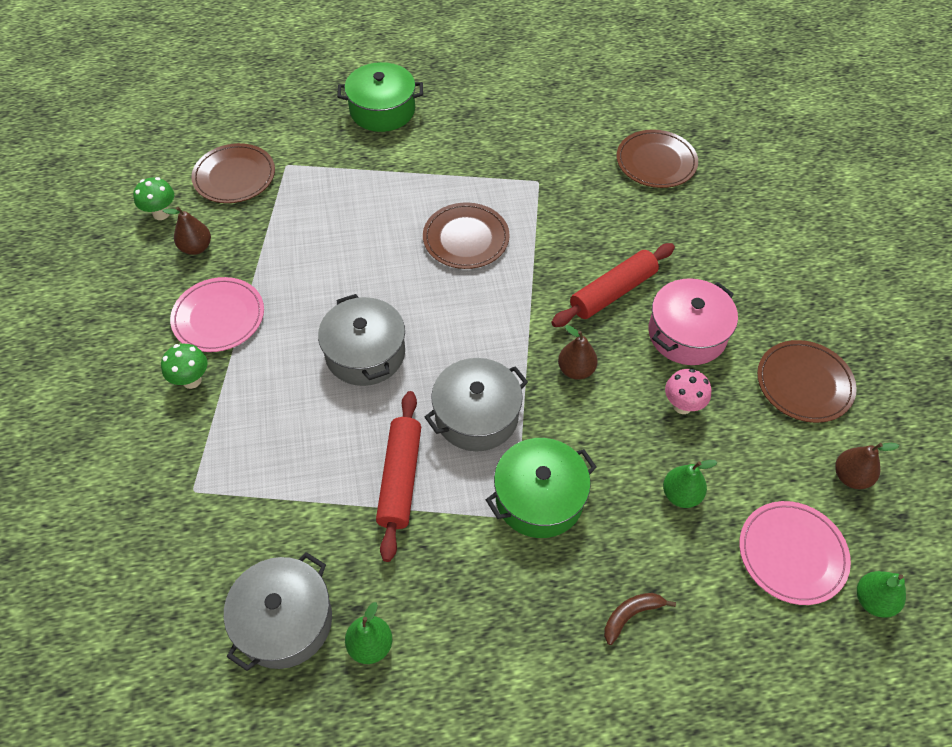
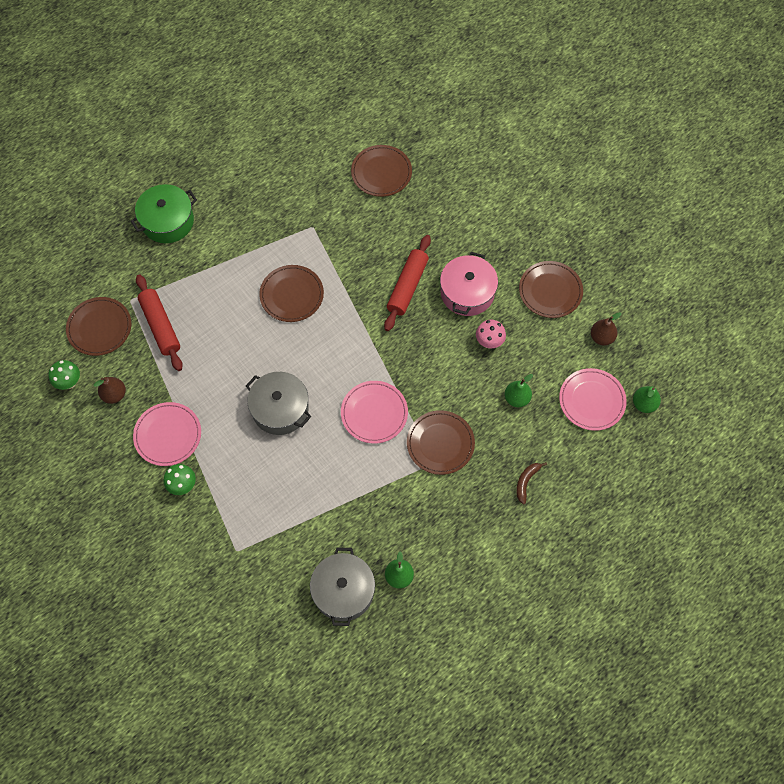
camera: 30 degrees left, 10 degrees up
red rolling pin [376,391,421,562] -> red rolling pin moved to [136,274,183,371]
grey pot [425,358,528,451] -> pink plate [341,381,408,444]
green pot [486,438,597,538] -> brown plate [407,410,475,475]
brown pear [558,325,598,380] -> none

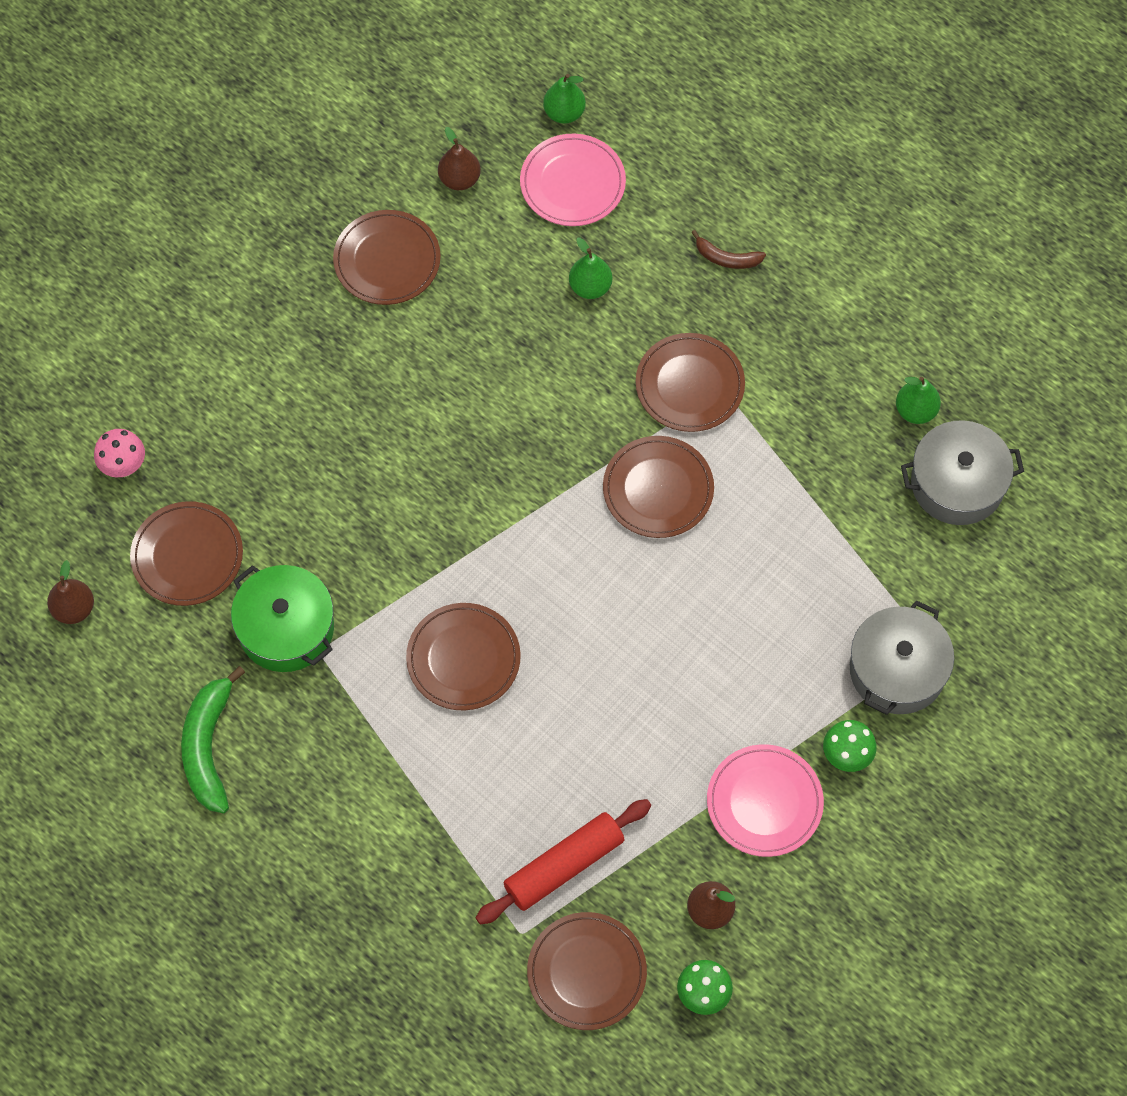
camera: 100 degrees left, 0 degrees up
green pot [131,184,197,243] -> green pot moved to [231,565,334,672]
grey pot [246,372,311,435] -> grey pot moved to [850,600,954,715]
pink plate [341,381,408,444] -> brown plate [603,436,714,538]
red rolling pin [384,235,431,331] -> none
pink pot [440,252,498,316] -> none
pink mushroom [476,320,506,348] -> pink mushroom moved to [94,429,145,477]
none -> brown pear [47,560,94,624]
none -> green banana [181,666,245,813]

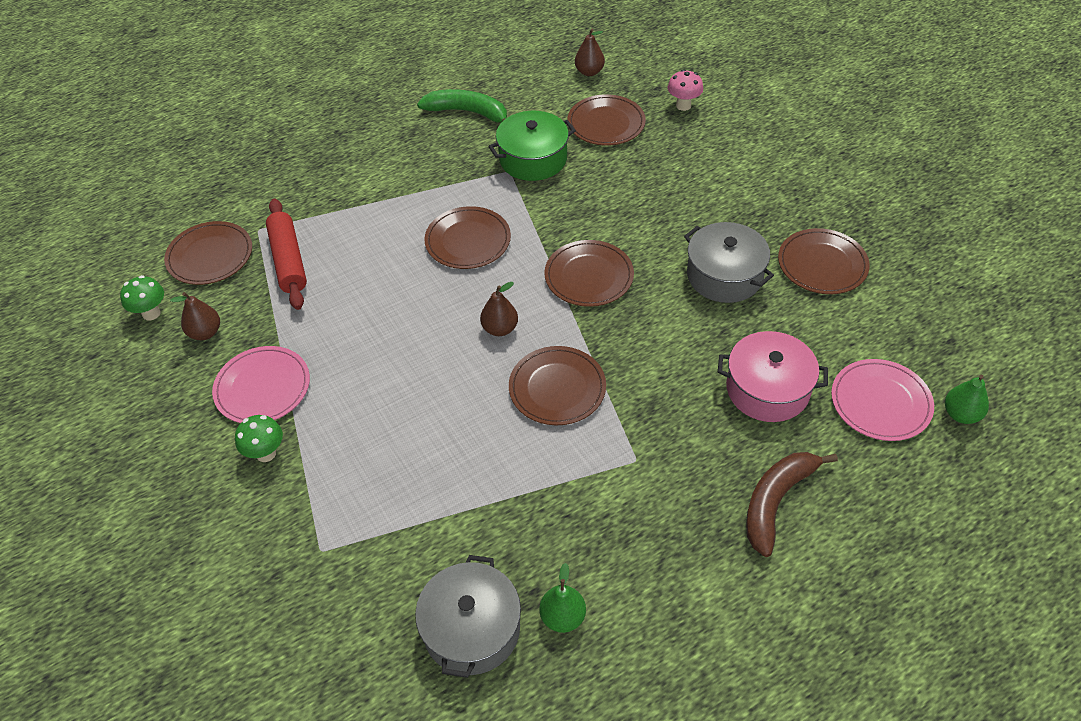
camera: 110 degrees right, 15 degrees down
brown pear [438,127,481,190] -> brown pear moved to [480,282,518,336]
green pear [569,238,612,299] -> pink pot [718,331,828,422]
brown plate [636,333,745,432] -> brown plate moved to [544,240,634,307]
brown banana [691,230,766,269] -> brown banana [746,452,838,557], size x1.82
grey pot [850,600,954,715] -> grey pot moved to [684,222,774,303]

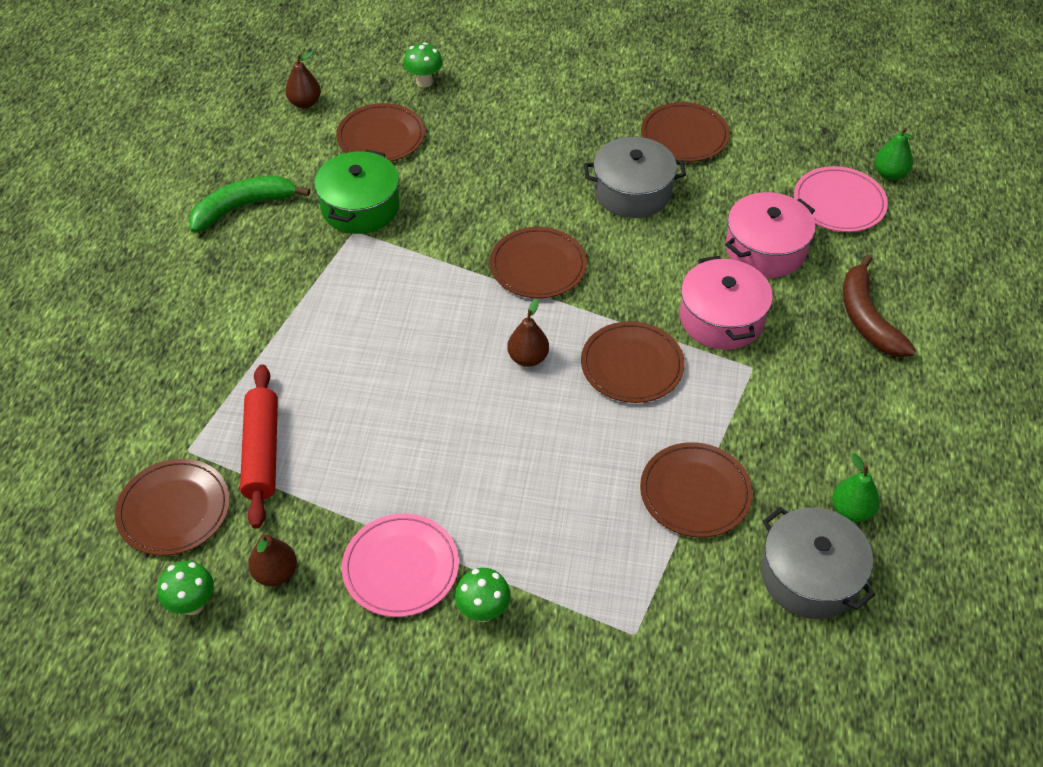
camera: 50 degrees left, 0 degrees up
red rolling pin [266,199,307,310] -> red rolling pin turned 60 degrees clockwise [240,364,278,529]
brown plate [424,206,511,269] -> brown plate moved to [640,442,753,537]
pink mushroom [668,69,703,111] -> green mushroom [404,42,443,88]
none -> pink pot [680,256,773,350]

